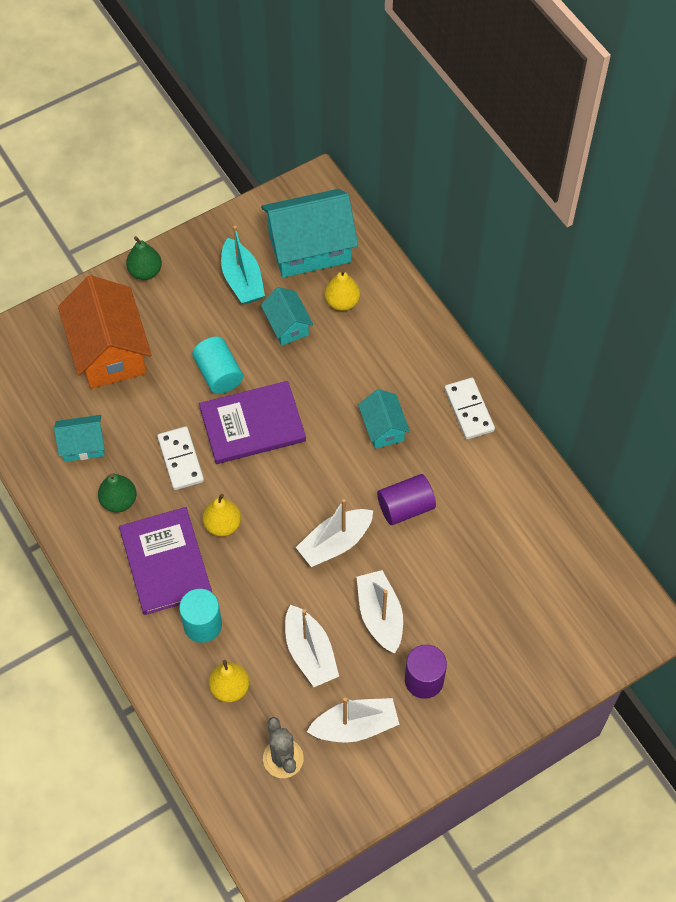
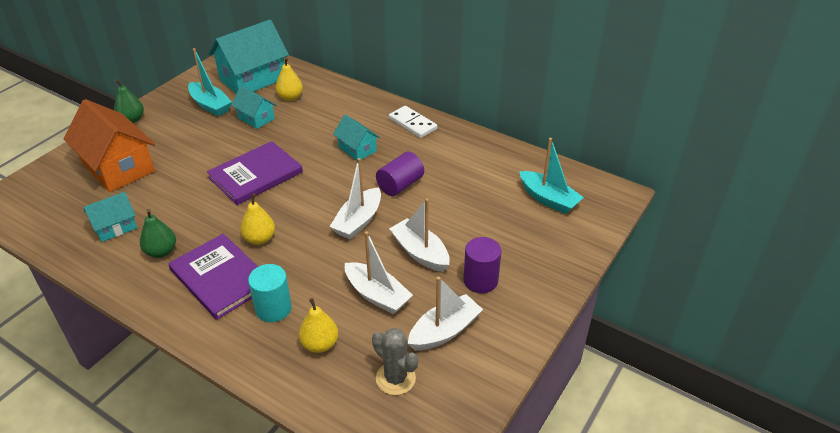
camera: 25 degrees left, 20 degrees down
white domino [157,426,204,490] -> none
turquoise cylinder [192,337,243,394] -> none
none -> turquoise boat [519,138,584,214]

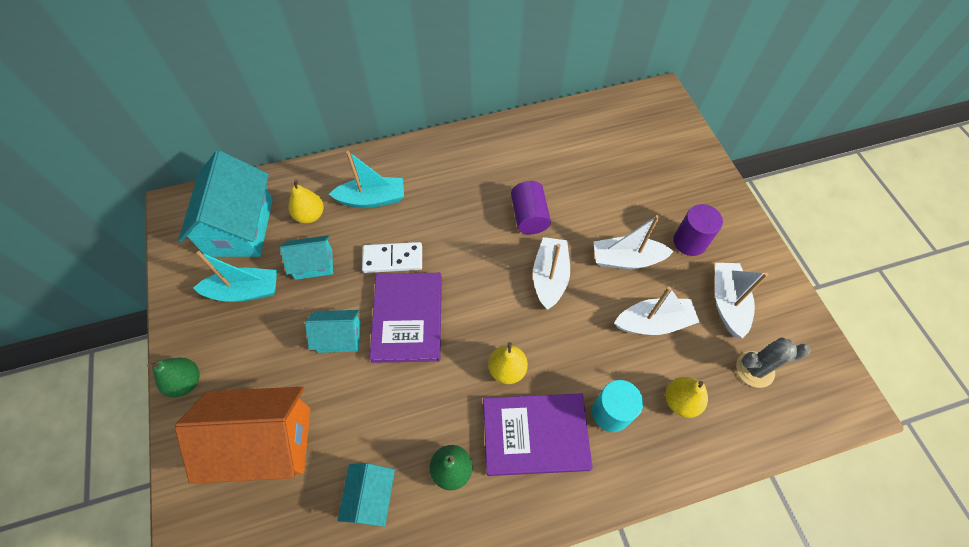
camera: 50 degrees left, 20 degrees up
white boat [330,158,381,240] -> white boat turned 150 degrees counterclockwise [533,237,570,310]
turquoise house [333,115,380,161] -> turquoise house moved to [305,310,361,353]
white domino [389,106,437,138] -> white domino moved to [362,242,422,273]
turquoise boat [519,138,584,214] -> turquoise boat moved to [329,151,404,208]

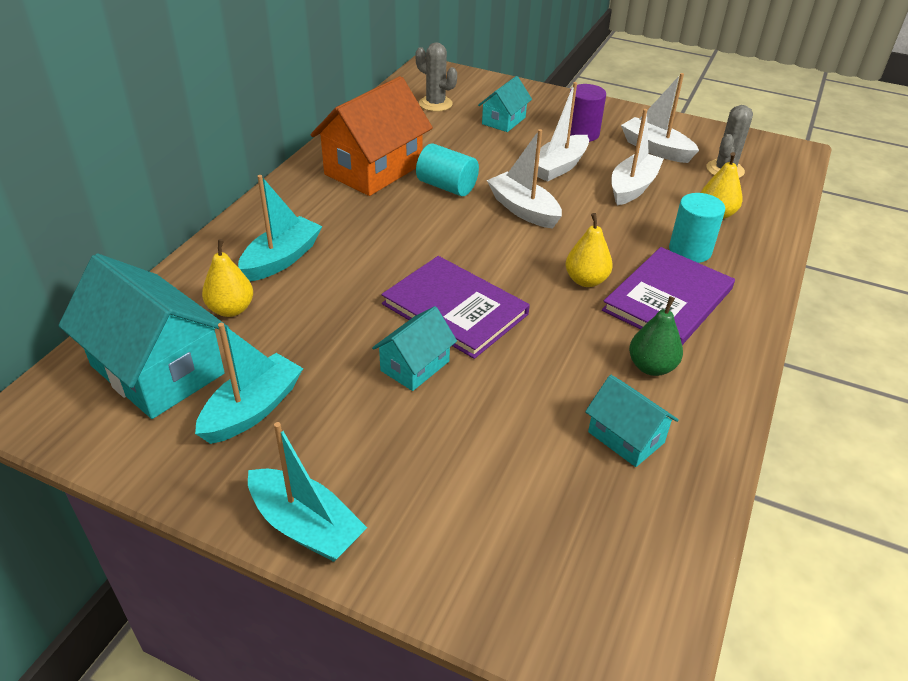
camera: 50 degrees left, 20 degrees down
green pear [147,357,200,397] -> turquoise boat [248,422,367,562]
orange house [175,387,310,484] -> orange house moved to [310,76,433,196]
turquoise house [280,235,333,280] -> turquoise house moved to [478,76,532,132]
white domino [362,242,422,273] -> none
purple cylinder [511,181,551,234] -> turquoise cylinder [416,144,479,196]
none -> grey cactus [415,42,457,112]

